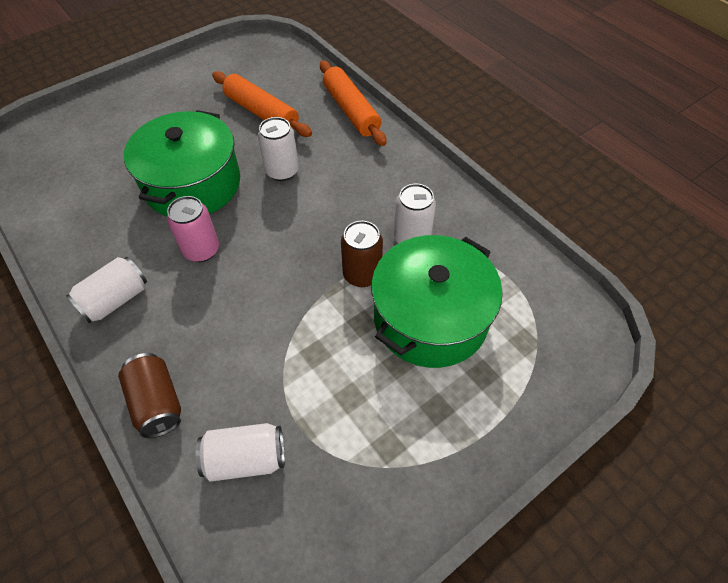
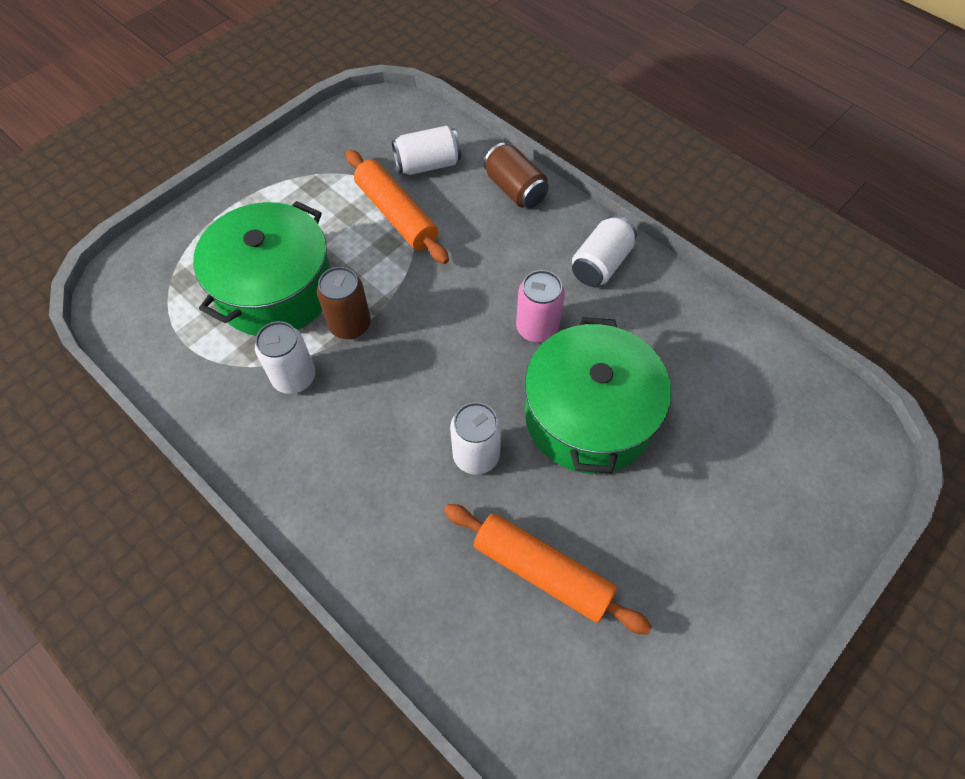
camera: 170 degrees right, 5 degrees up
orange rolling pin [320,60,387,146] -> orange rolling pin moved to [346,150,449,264]

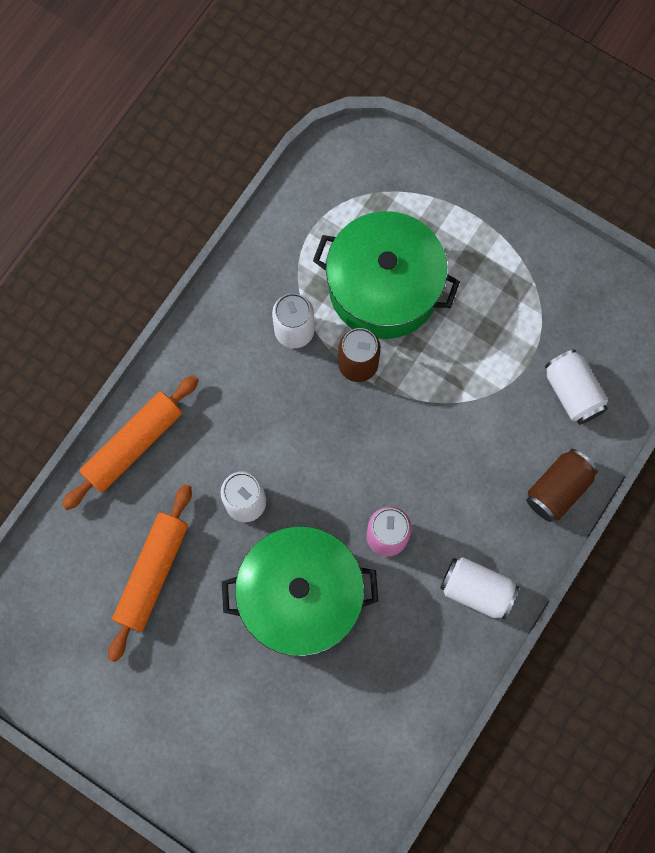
camera: 80 degrees right, 15 degrees up
orange rolling pin [346,150,449,264] -> orange rolling pin moved to [62,375,199,510]

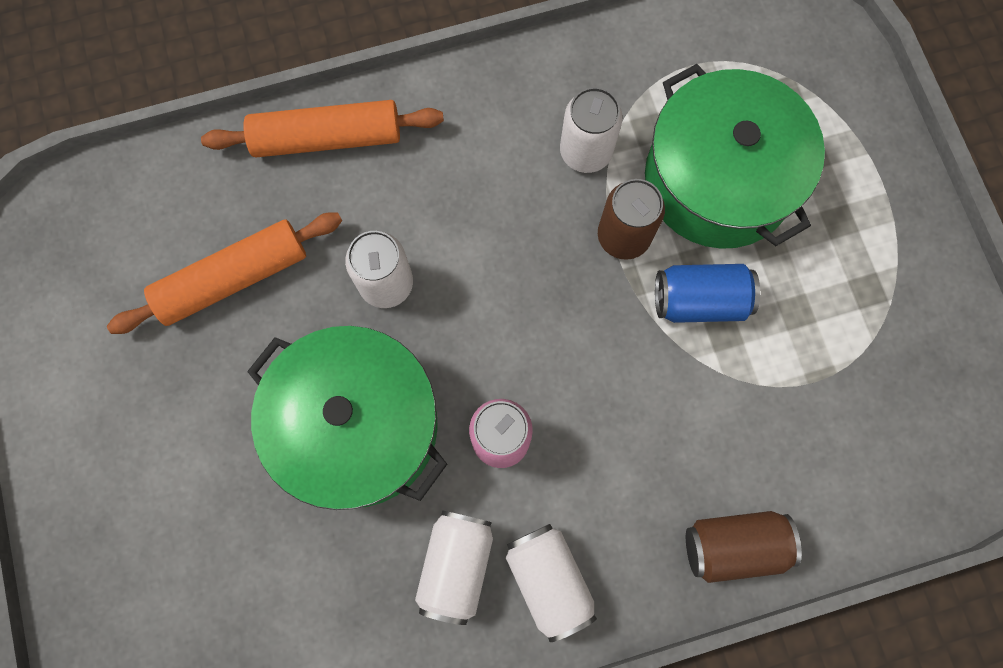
camera: 40 degrees right, 0 degrees up
white can [545,349,608,425] -> white can moved to [415,510,493,625]
none -> blue can [655,264,760,323]

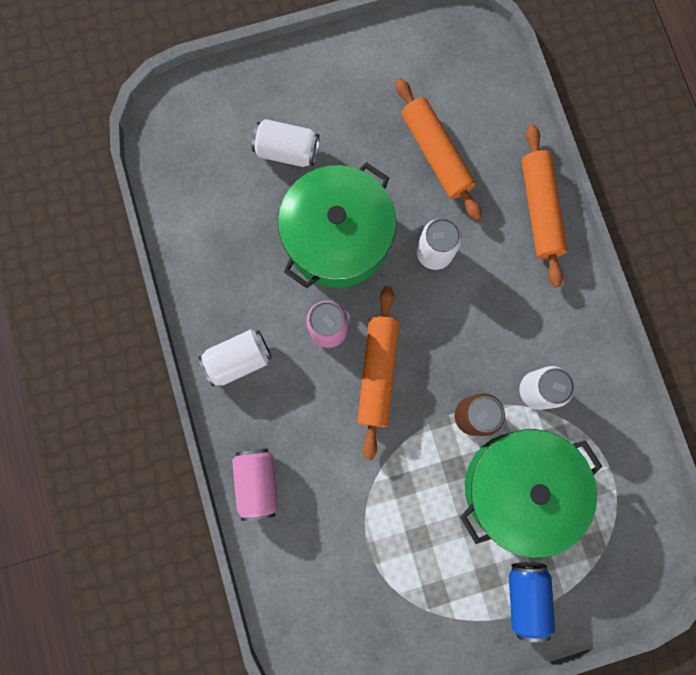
camera: 90 degrees right, 5 degrees up
white can [415,510,493,625] -> white can moved to [252,119,320,167]
blue can [655,264,760,323] -> blue can moved to [509,562,555,642]
brown can [686,511,802,583] -> pink can [232,448,278,521]
none -> orange rolling pin [357,286,399,460]

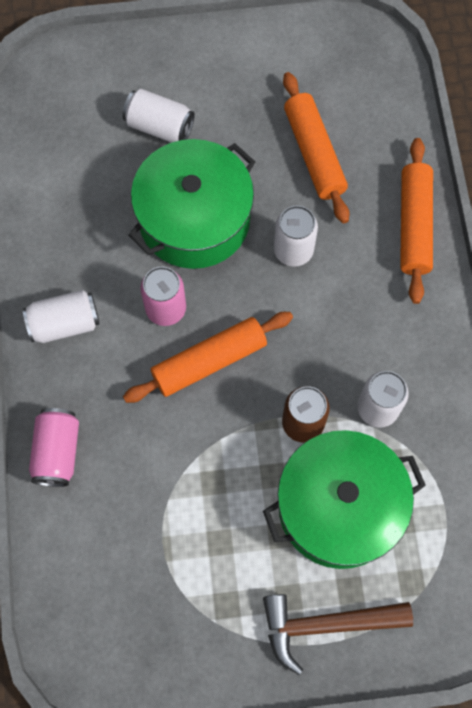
camera: 10 degrees right, 10 degrees down
orange rolling pin [357,286,399,460] -> orange rolling pin turned 45 degrees clockwise [123,312,293,403]
blue can [509,562,555,642] -> brown hammer [263,594,413,675]

